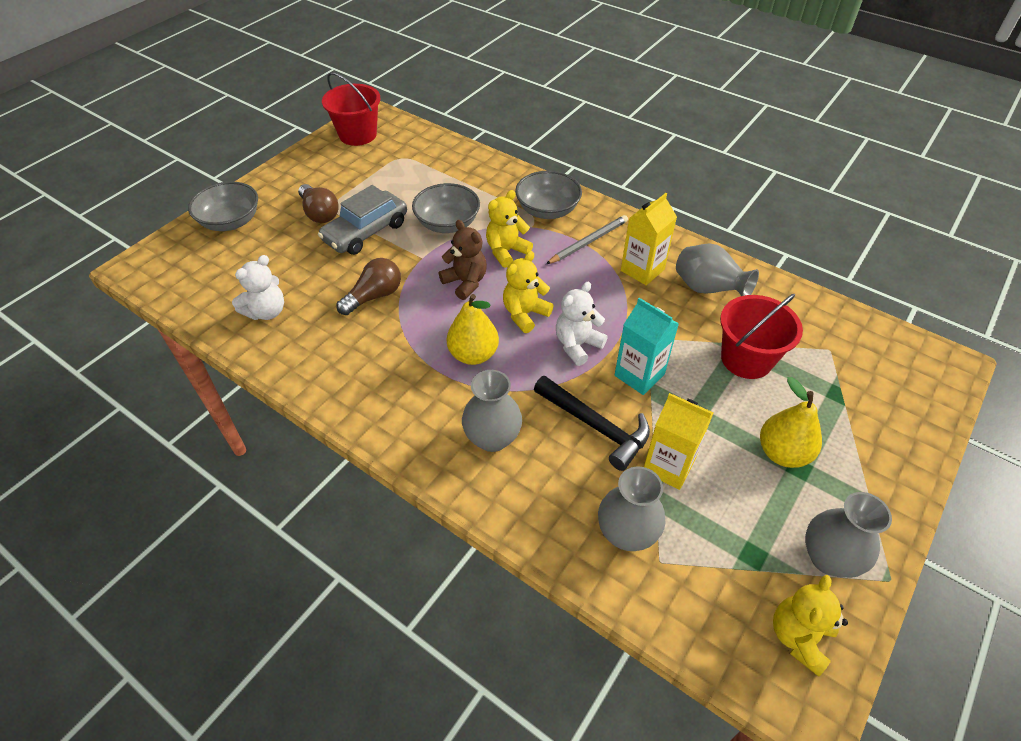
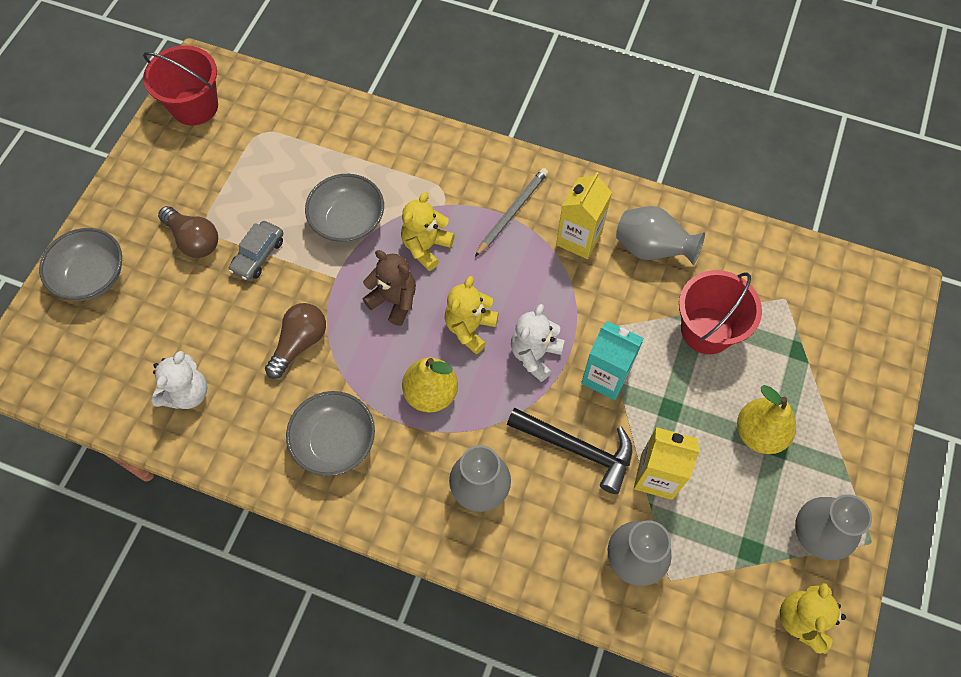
camera: 15 degrees left, 15 degrees up
grey car [318,185,407,255] -> grey car [229,221,283,281], size x0.62
grey bowl [515,171,582,219] -> grey bowl moved to [286,391,375,476]

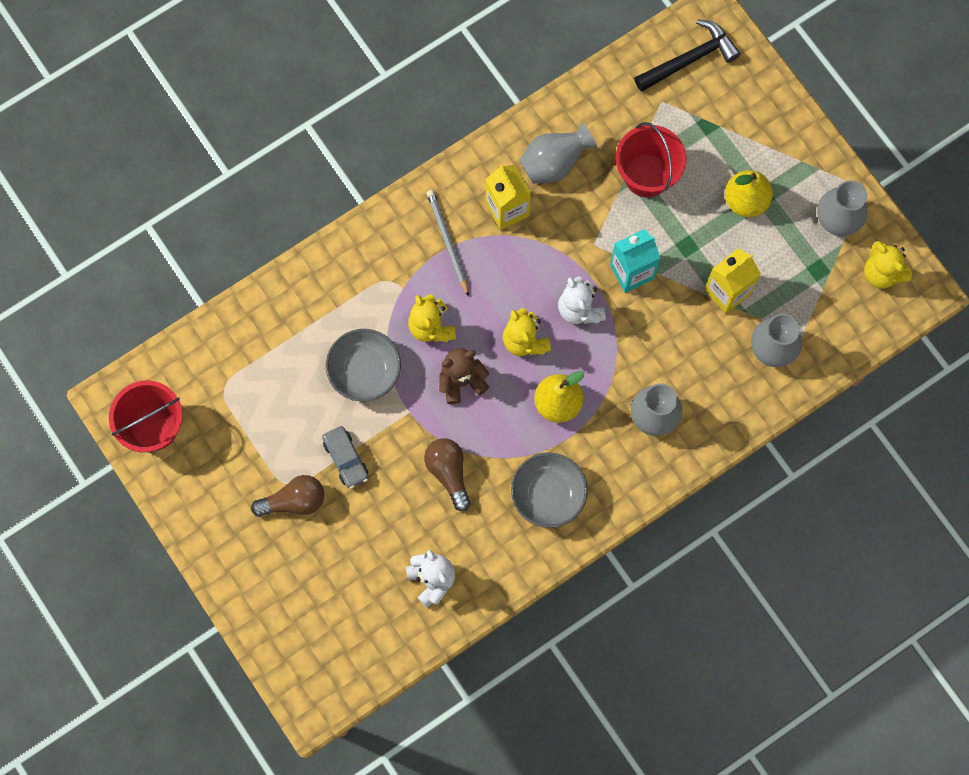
camera: 55 degrees left, 10 degrees up
grey bowl [39,228,122,301] -> none
black hammer [507,407,632,494] -> black hammer moved to [634,19,740,92]

